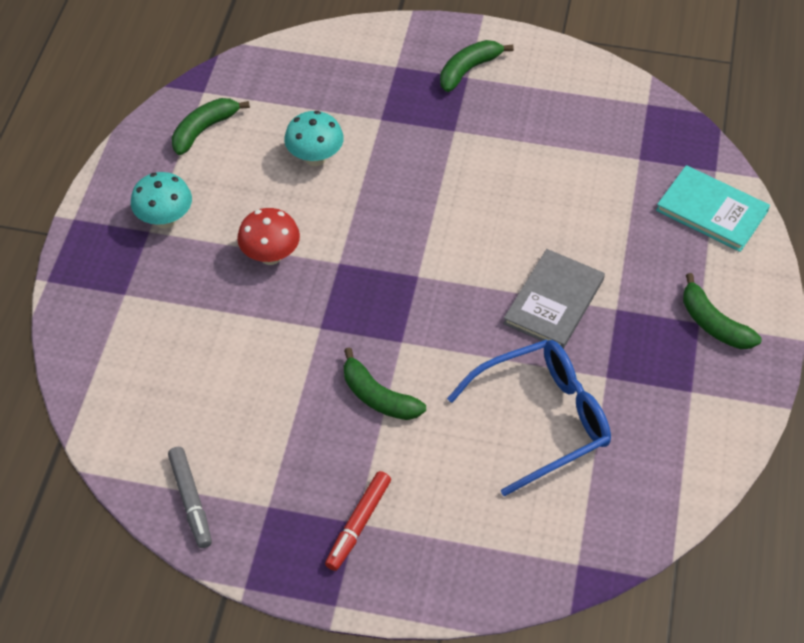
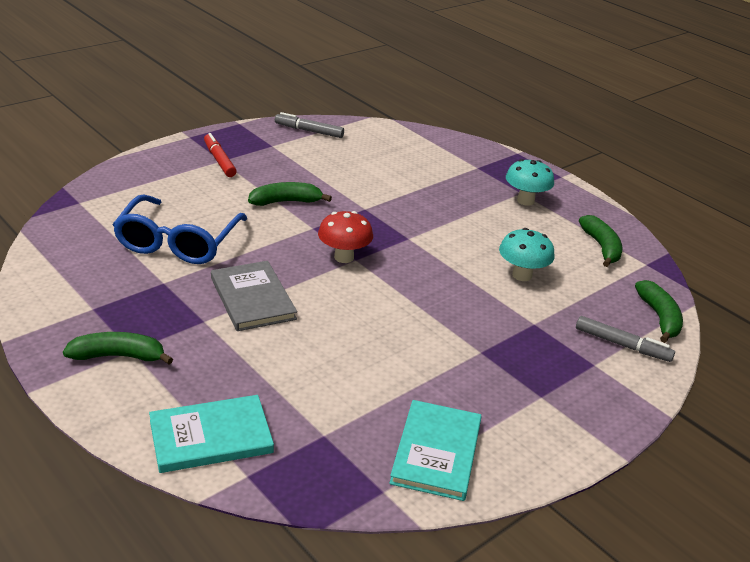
camera: 125 degrees right, 20 degrees down
red mushroom [237,208,300,265] -> red mushroom moved to [318,211,373,263]
green banana [440,40,514,92] -> green banana moved to [635,280,683,343]
none -> turquoise book [389,400,482,501]
none -> grey marker [576,316,675,362]

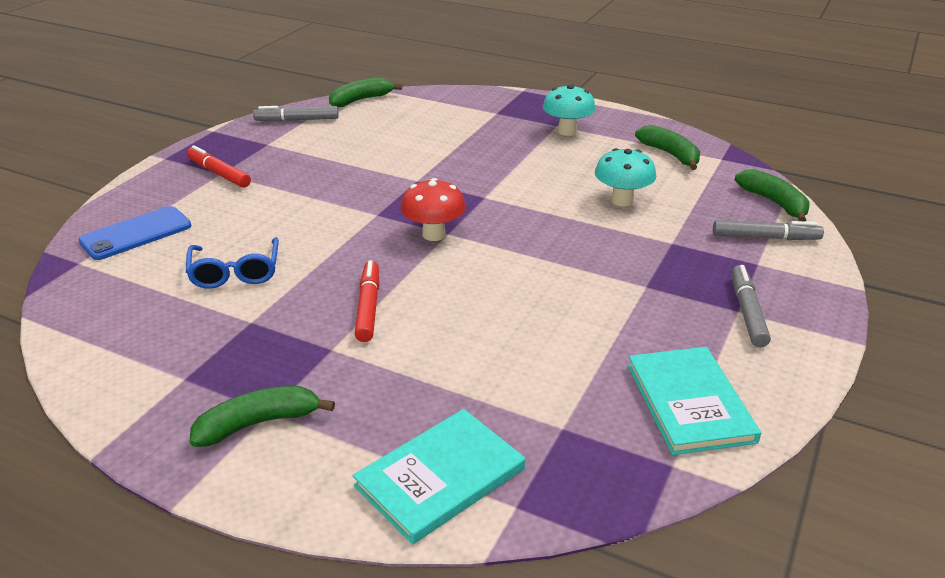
camera: 20 degrees left, 0 degrees up
blue glasses [113,195,247,264] -> blue glasses [186,237,279,289], size x0.63
grey book [211,261,297,331] -> red marker [354,260,379,342]
green banana [248,182,332,206] -> green banana moved to [329,77,402,107]
none -> blue phone [78,206,191,260]
none -> grey marker [732,265,771,348]

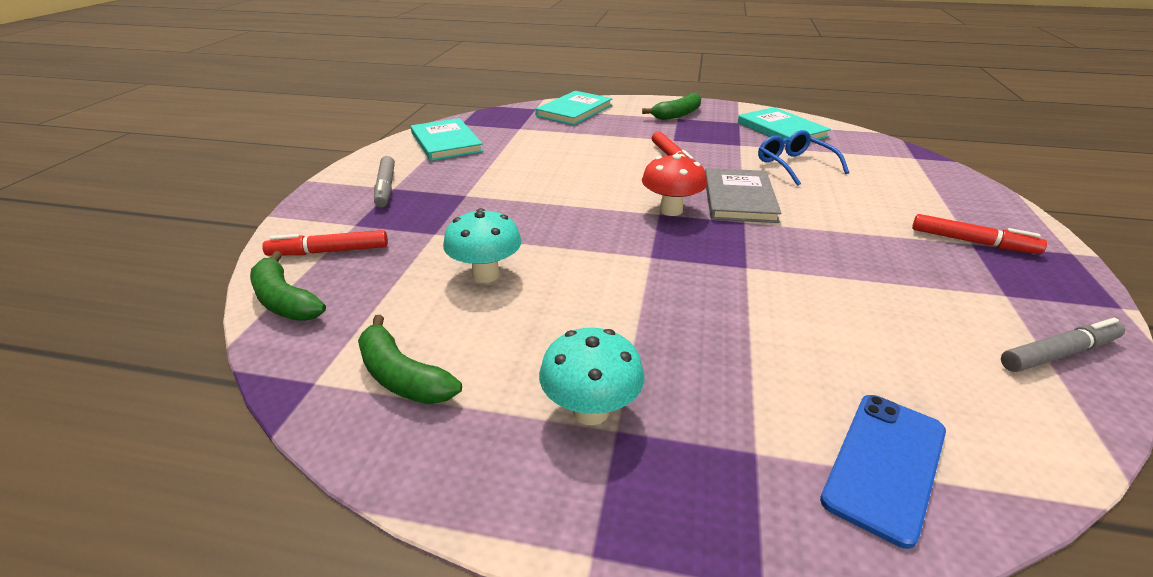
camera: 165 degrees right, 0 degrees up
blue phone [78,206,191,260] -> blue phone moved to [820,395,946,549]
green banana [329,77,402,107] -> none
grey marker [713,220,824,240] -> red marker [262,230,388,256]
none -> grey book [705,168,782,223]
none -> turquoise book [738,107,831,144]

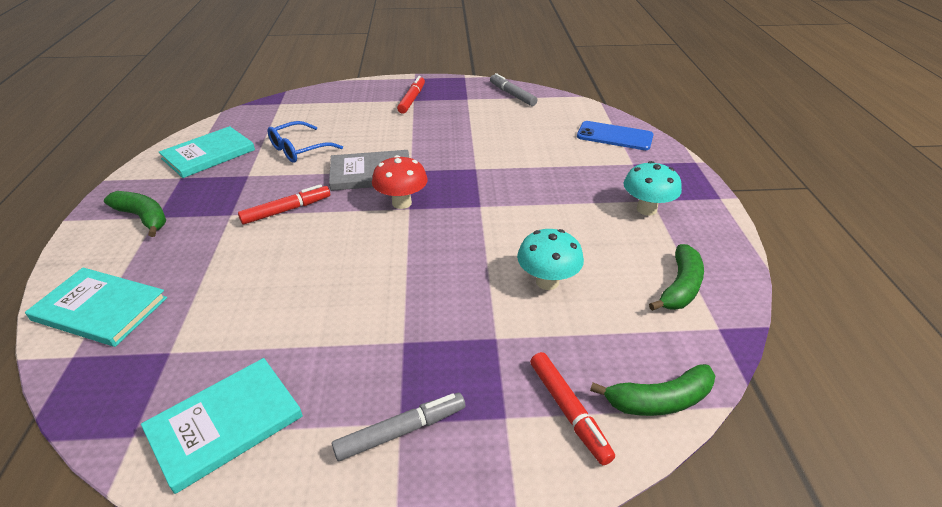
camera: 105 degrees left, 5 degrees up
green banana [250,251,326,321] -> green banana turned 45 degrees clockwise [590,364,715,416]

